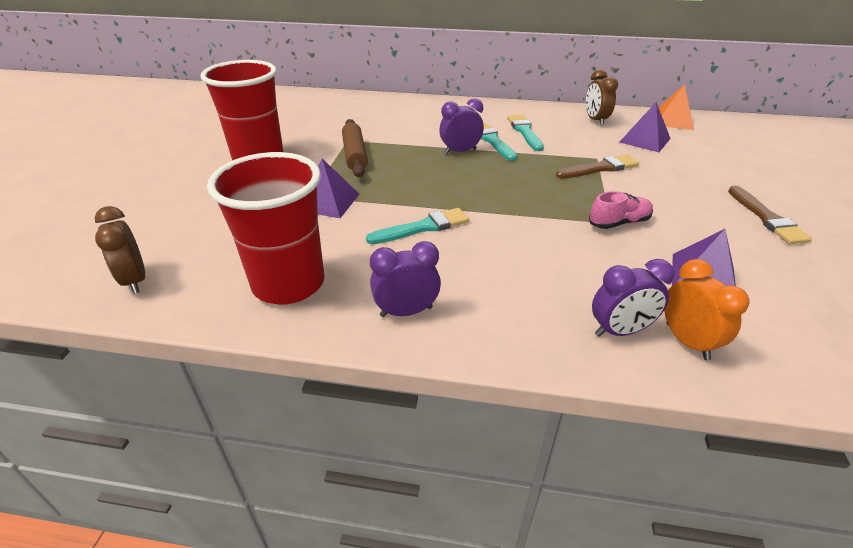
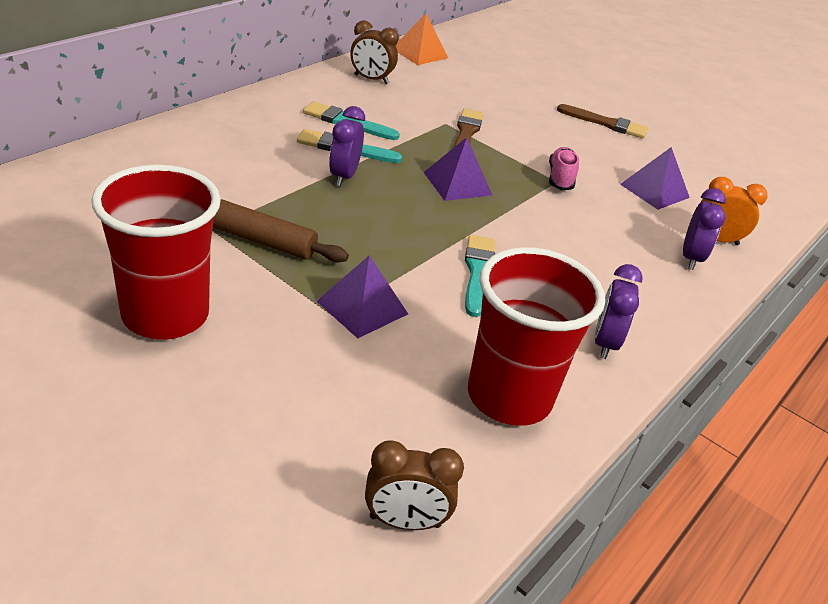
camera: 65 degrees left, 0 degrees up
purple pyramid [620,102,671,152] -> purple pyramid moved to [423,137,492,201]

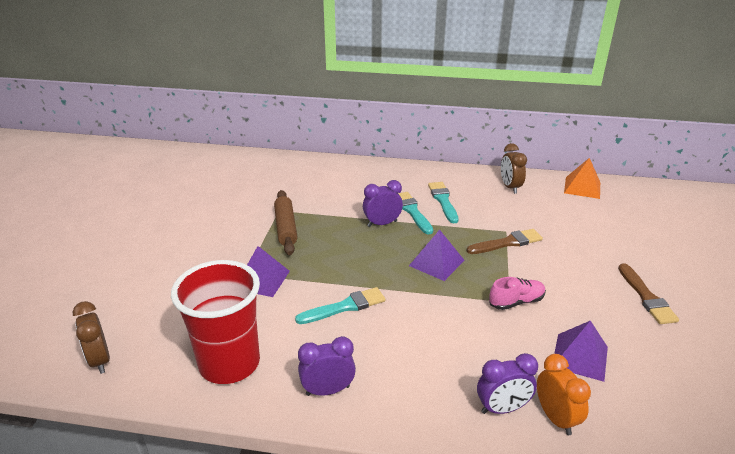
camera: 65 degrees right, 5 degrees down
red cup [91,164,221,340] -> none

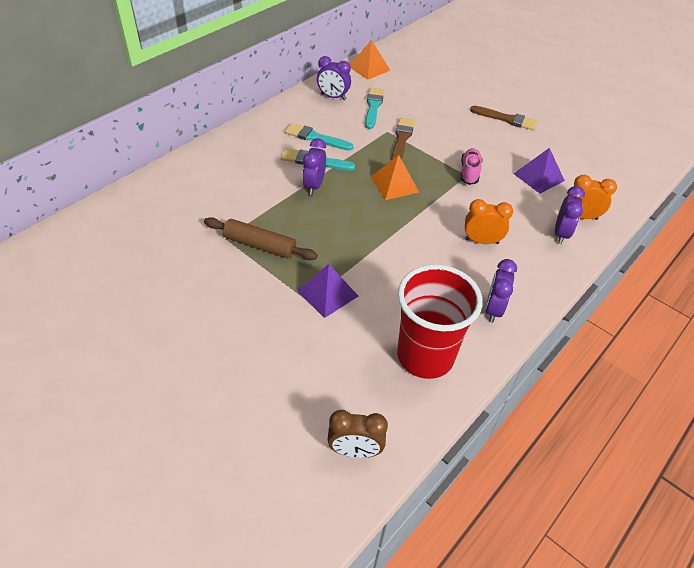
camera: 60 degrees left, 15 degrees up
turquoise brush [295,287,385,324] -> turquoise brush moved to [365,88,384,129]
purple pyramid [409,230,465,281] -> orange pyramid [371,155,419,200]
brown clock [501,143,527,194] -> purple clock [317,56,351,100]
none -> orange clock [465,199,513,244]

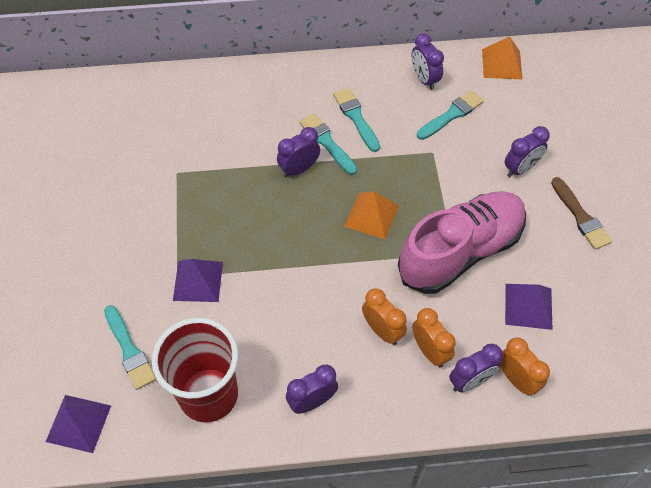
camera: 45 degrees right, 10 degrees up
brown rolling pin [204,217,317,260] -> none
brown clock [327,410,388,458] -> purple pyramid [46,395,111,453]
brown brush [391,118,415,160] -> none
pink shoe [460,148,483,185] -> pink shoe [398,191,526,294], size x2.42
none -> turquoise brush [104,305,156,390]
none -> orange clock [412,308,456,367]
none -> purple clock [505,126,550,177]

